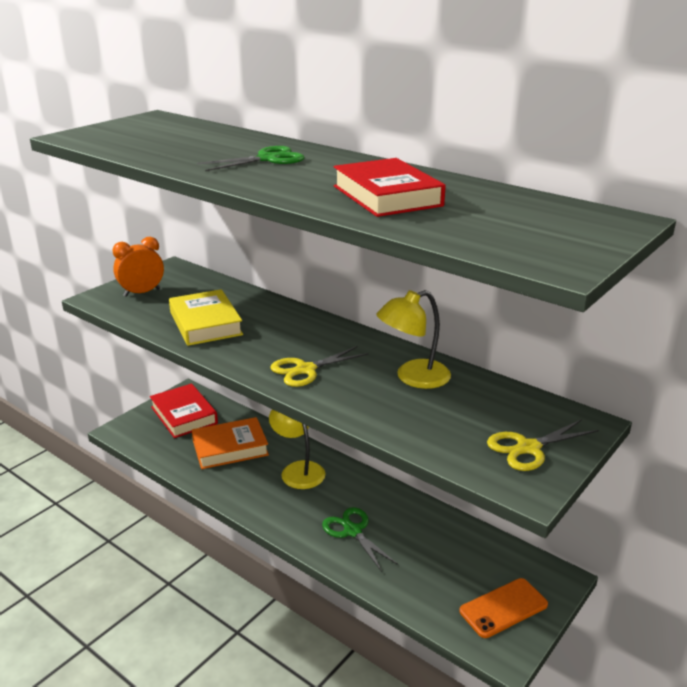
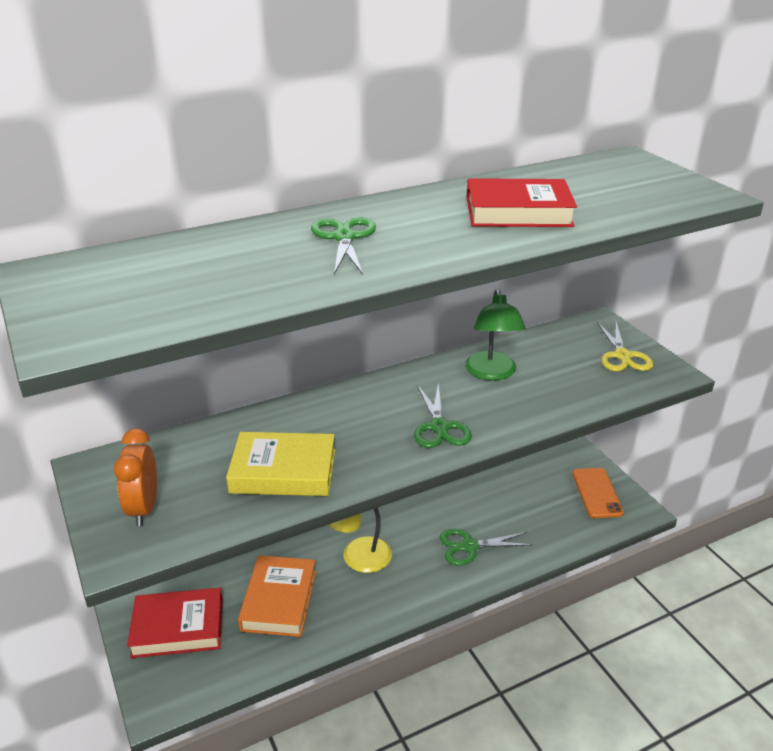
camera: 65 degrees left, 5 degrees up
yellow scissors [271,346,369,387] -> green scissors [414,383,472,448]
yellow lamp [376,290,451,389] -> green lamp [465,289,525,381]

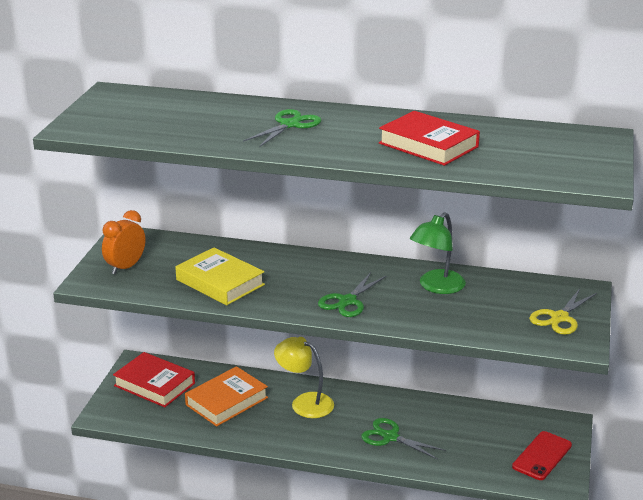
camera: 40 degrees right, 5 degrees down
orange phone [572,468,624,518] -> red phone [512,431,572,480]

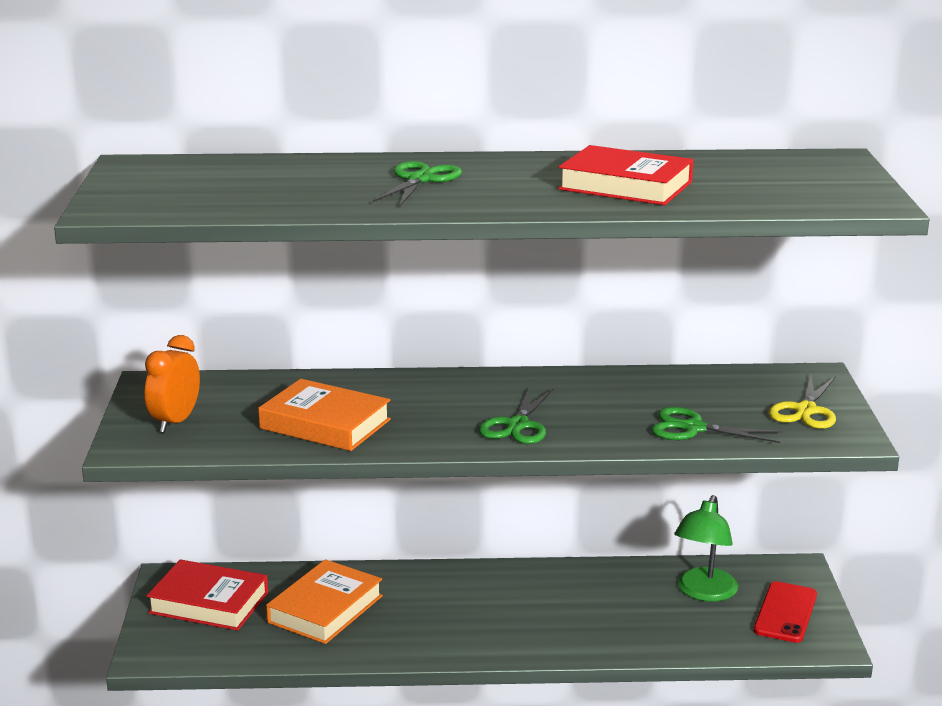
camera: 15 degrees left, 5 degrees down
yellow book [175,248,265,305] -> orange book [258,379,391,451]
yellow lamp [274,337,334,418] -> none
green scissors [361,418,446,460] -> green scissors moved to [652,407,783,443]
green lamp [410,212,466,294] -> green lamp moved to [674,495,738,602]

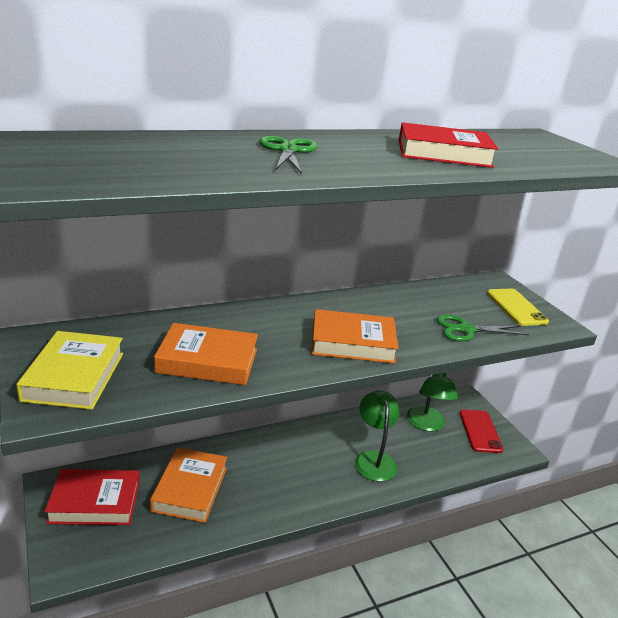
camera: 25 degrees left, 5 degrees up
orange clock [145,335,200,433] -> yellow book [16,331,123,410]
green scissors [479,388,554,444] -> orange book [311,309,399,364]
yellow scissors [769,375,836,429] -> yellow phone [487,289,549,326]
none -> green lamp [355,391,399,482]

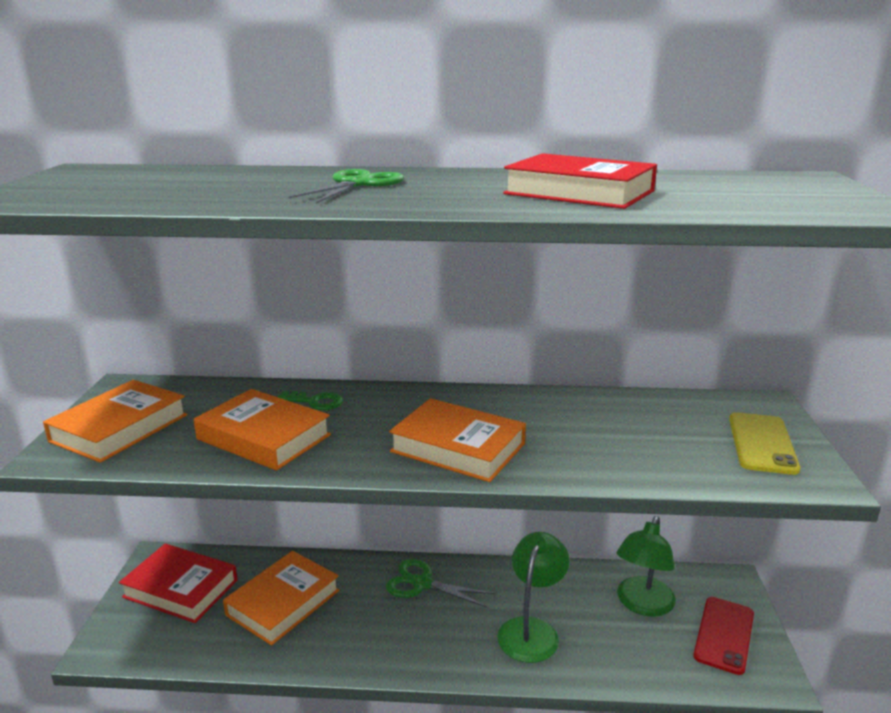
camera: 30 degrees right, 5 degrees down
yellow book [16,331,123,410] -> orange book [43,380,187,463]
green scissors [436,314,529,341] -> green scissors moved to [386,559,495,608]
none -> green key [278,391,343,410]

